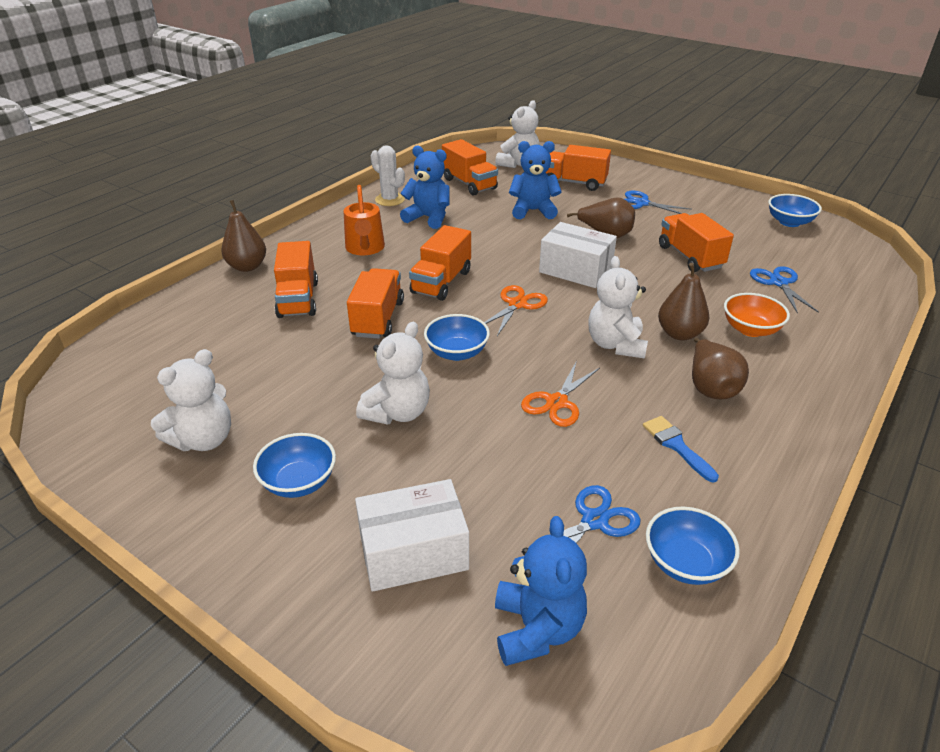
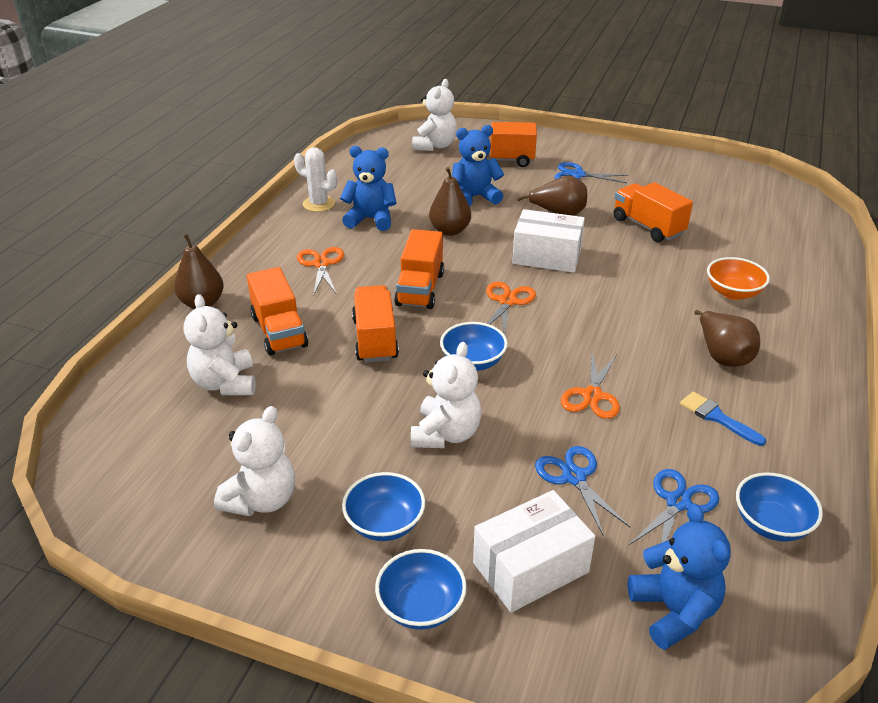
camera: 15 degrees left, 0 degrees up
orange watering can [343,185,385,255] -> orange scissors [297,247,344,295]
orange truck [442,139,498,196] -> none
white teddy bear [589,256,648,358] -> white teddy bear moved to [183,294,256,395]
brown pear [658,263,710,341] -> brown pear moved to [429,167,471,236]
blue scissors [750,266,819,314] -> blue scissors moved to [535,446,630,536]
blue bowl [768,194,822,227] -> blue bowl moved to [375,549,467,630]

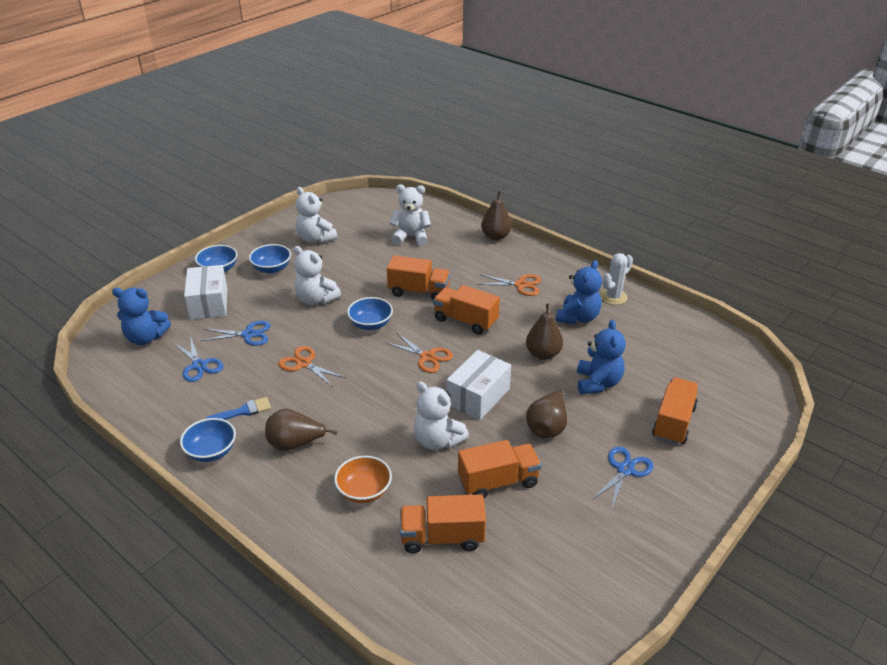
camera: 110 degrees right, 0 degrees up
orange truck [247,267,308,356] -> orange truck moved to [400,494,486,553]
white teddy bear [412,79,457,151] -> white teddy bear moved to [414,382,469,450]
blue bowl [736,472,823,542] -> blue bowl moved to [180,418,236,462]

